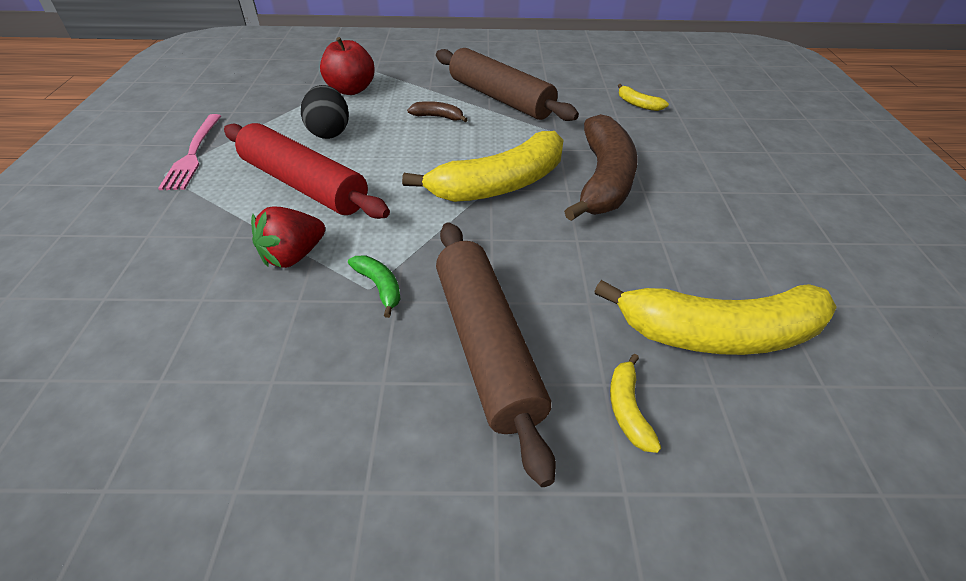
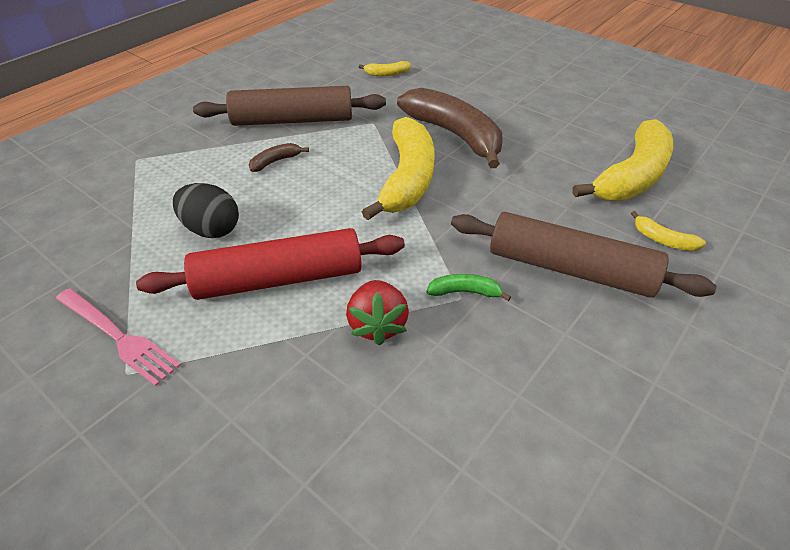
camera: 50 degrees left, 0 degrees up
red apple [320,37,375,95] -> none

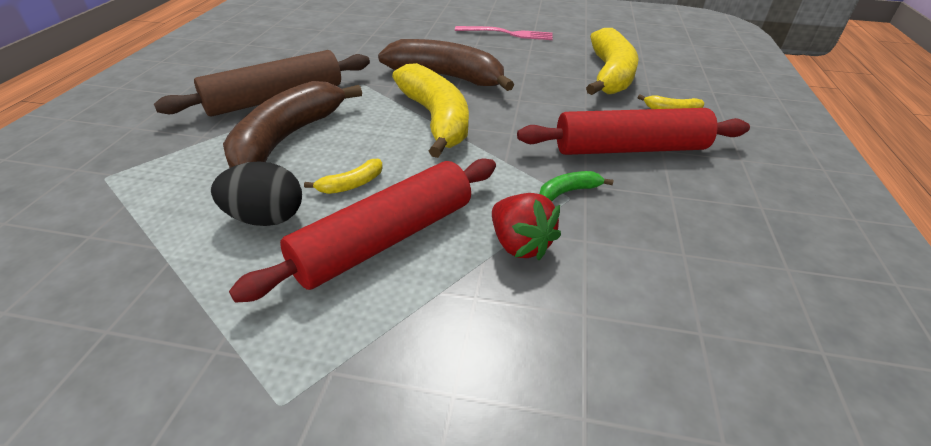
camera: 30 degrees left, 5 degrees down
pink fork [56,288,181,386] -> pink fork moved to [455,26,553,40]
brown banana [249,143,309,172] -> brown banana [223,81,362,168], size x2.40
yellow banana [359,61,411,76] -> yellow banana moved to [304,159,383,194]
brown rolling pin [451,212,717,298] -> red rolling pin [517,108,750,155]

